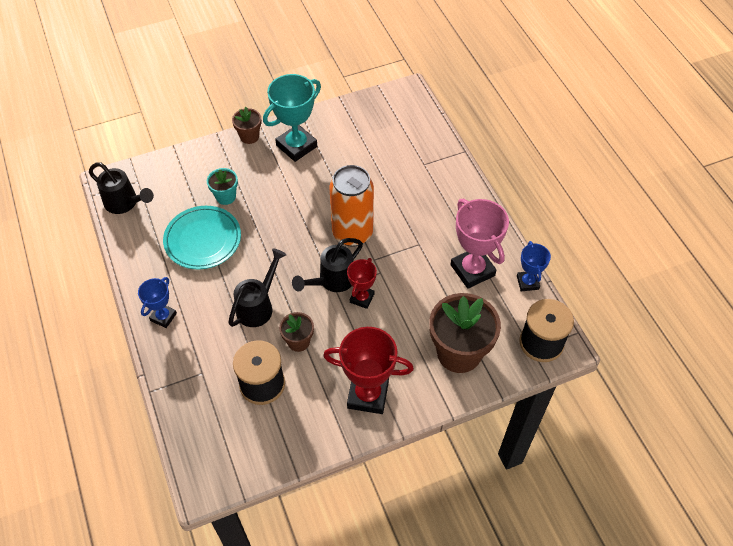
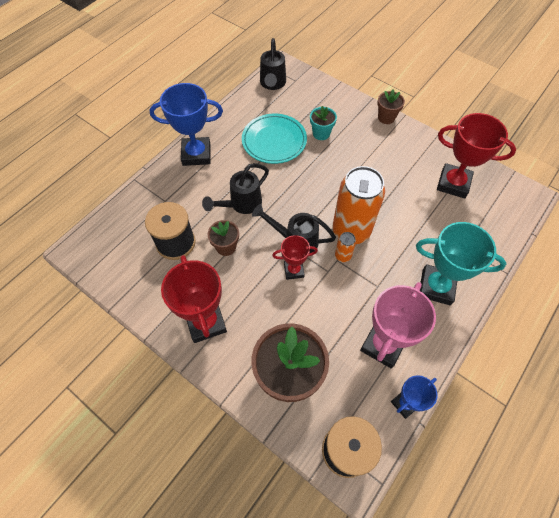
camera: 60 degrees right, 5 degrees up
blue trophy [138,277,177,328] -> blue trophy [150,83,223,166], size x1.76
black watering can [228,248,287,327] -> black watering can turned 135 degrees clockwise [202,163,269,214]
turquoise trophy [263,74,321,162] -> turquoise trophy moved to [416,222,506,305]
none -> orange can [335,232,356,262]
none -> red trophy [437,113,516,199]

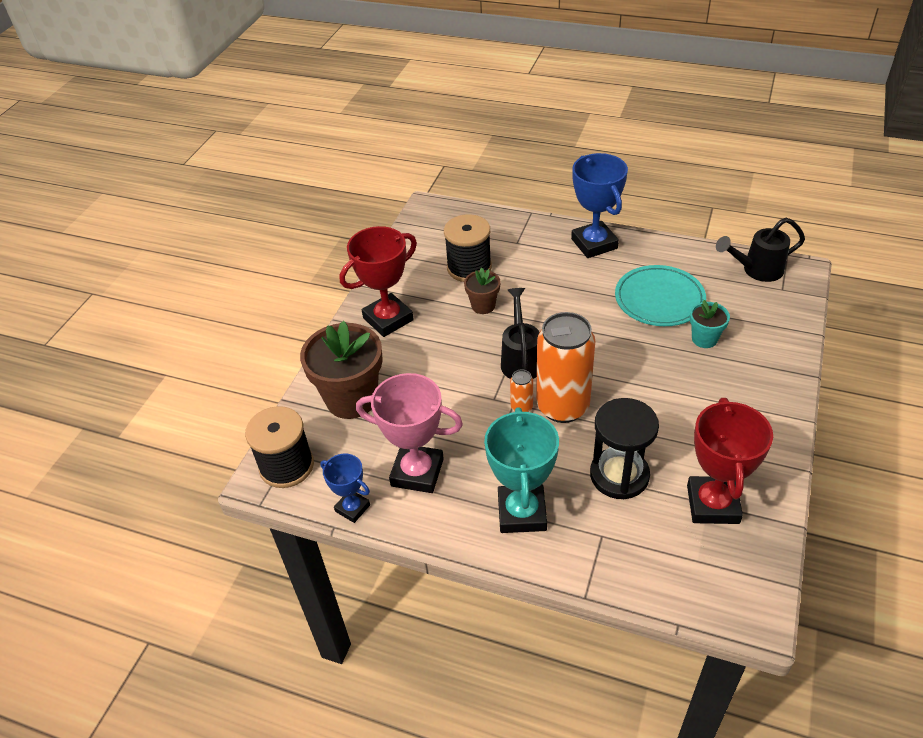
camera: 75 degrees right, 15 degrees down
black watering can [202,163,269,214] -> none
red trophy [272,235,318,280] -> none
brown flower pot [378,89,405,124] -> none
none -> black hourglass [590,398,659,499]

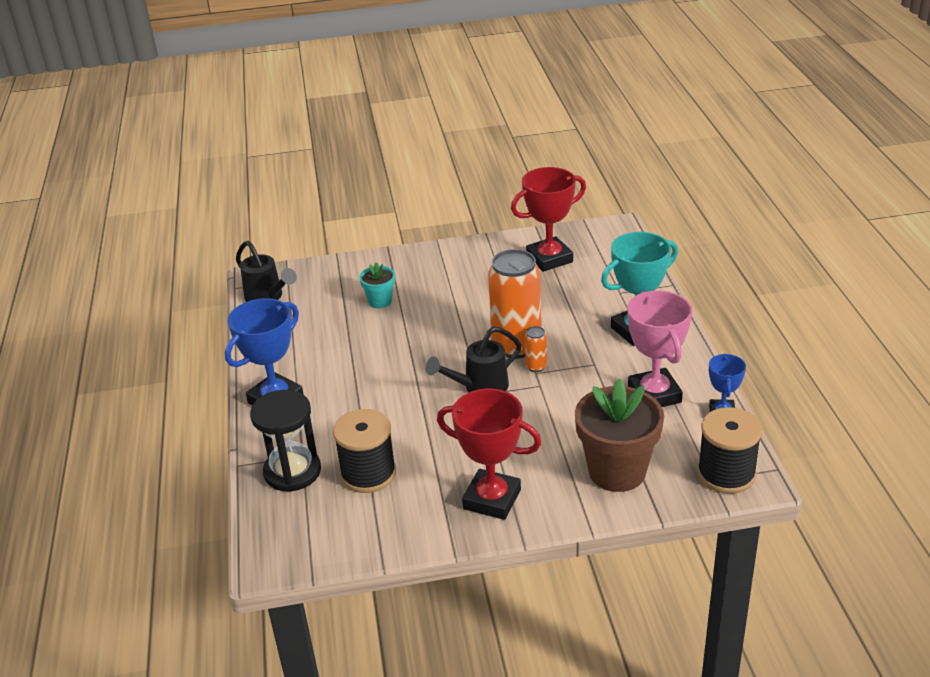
camera: 120 degrees left, 10 degrees down
brown flower pot [464,268,501,314] -> none
black hourglass [590,398,659,499] -> black hourglass moved to [250,390,321,492]
turquoise plate [615,265,706,326] -> none

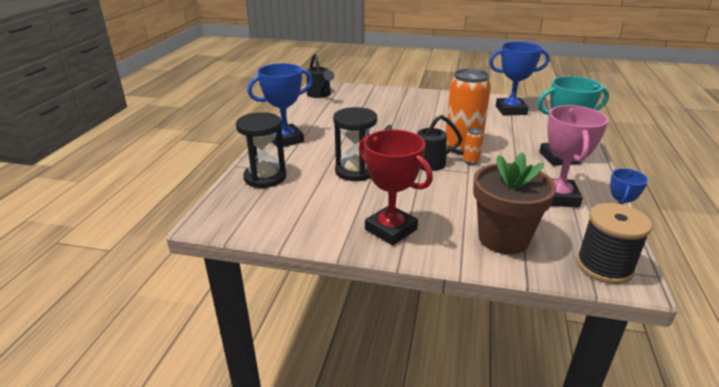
camera: 20 degrees right, 5 degrees down
black spool [333,409,396,493] -> none
turquoise flower pot [359,262,395,308] -> none
red trophy [511,167,586,272] -> blue trophy [489,42,550,116]
none -> black hourglass [333,107,377,181]

